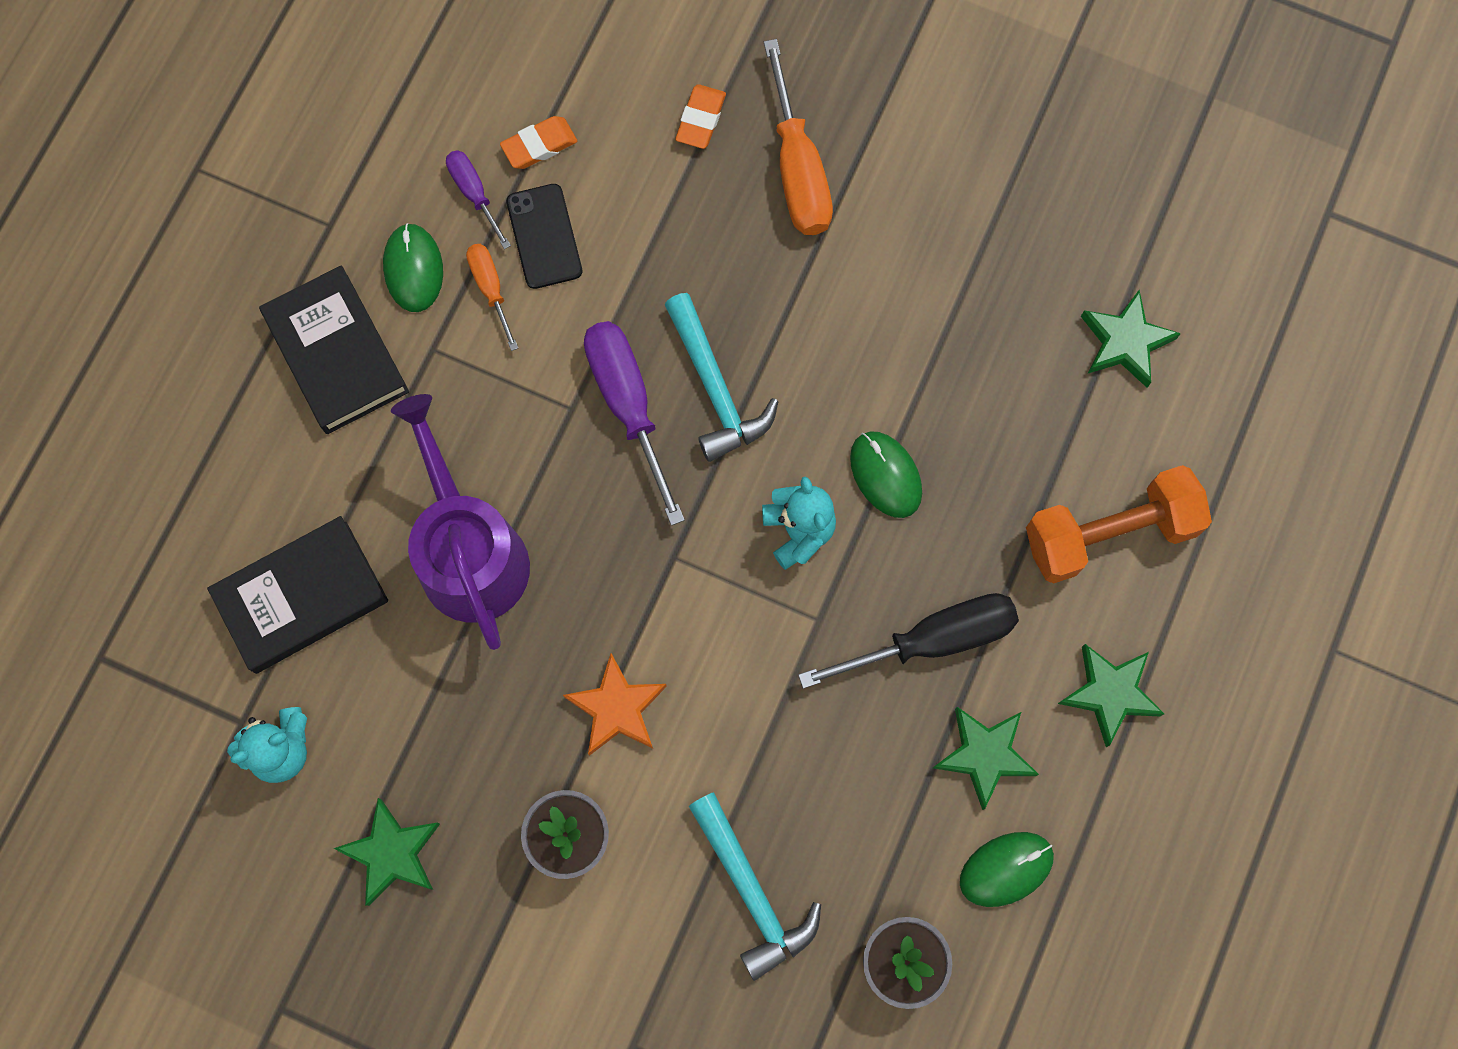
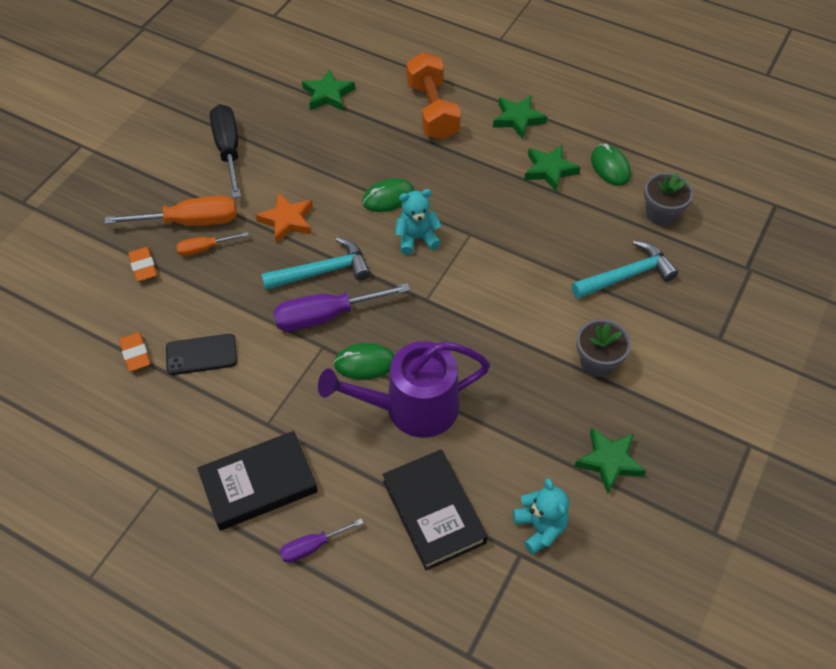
camera: 85 degrees left, 20 degrees down
green mouse [383,223,443,312] -> green mouse moved to [334,343,395,380]
purple screwdriver [446,150,511,249] -> purple screwdriver moved to [280,519,363,563]
orange screwdriver [466,244,518,351] -> orange screwdriver moved to [176,232,249,256]
orange star [563,653,667,756] -> orange star moved to [256,192,313,244]
orange eraser [675,84,726,149] -> orange eraser turned 45 degrees clockwise [128,247,157,282]
black screwdriver [798,593,1019,689] -> black screwdriver moved to [210,104,241,198]

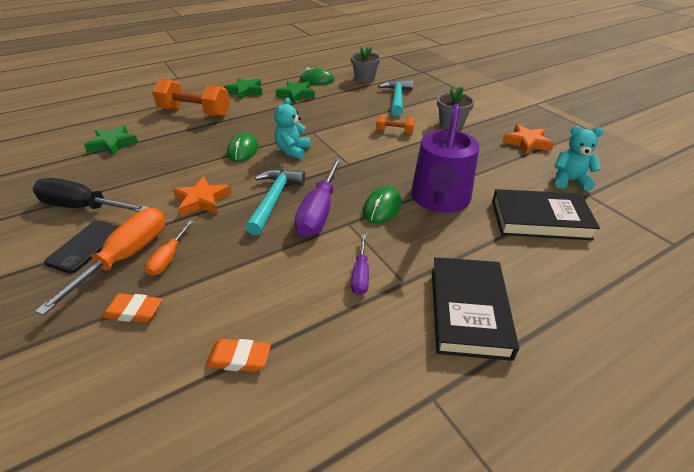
camera: 60 degrees left, 15 degrees down
black phone [166,334,237,375] -> black phone moved to [44,221,119,274]
purple screwdriver [280,519,363,563] -> purple screwdriver moved to [351,234,369,295]
green star [574,428,646,494] -> orange star [502,124,554,155]
none -> orange dumbbell [376,115,415,134]

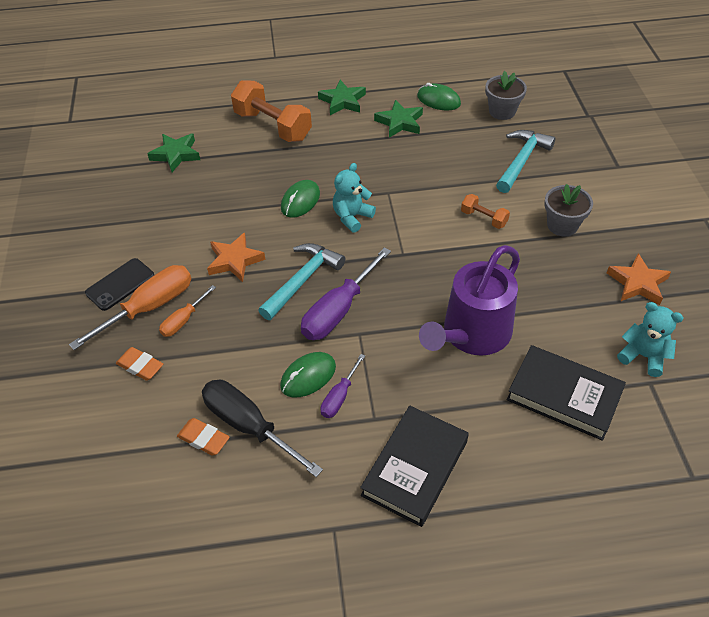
camera: 25 degrees right, 10 degrees up
black screwdriver [33,178,150,212] -> black screwdriver moved to [202,380,323,477]
green mouse [363,186,402,224] -> green mouse moved to [280,352,336,397]

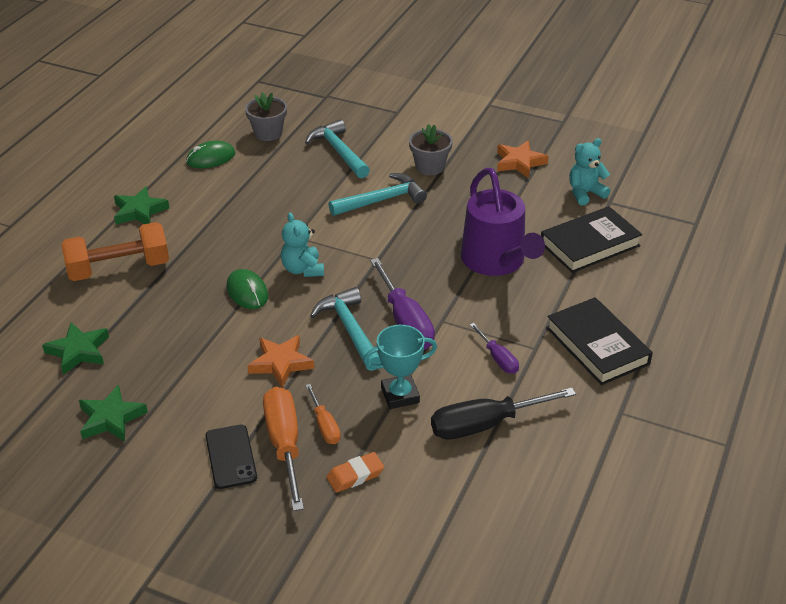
camera: 60 degrees left, 10 degrees down
orange eraser [177,418,230,456] -> none
green mouse [280,352,336,397] -> none
green star [374,100,423,138] -> green star moved to [79,385,148,442]
orange dumbbell [461,194,510,229] -> turquoise hammer [329,173,427,216]
none -> turquoise trophy [363,325,437,409]

